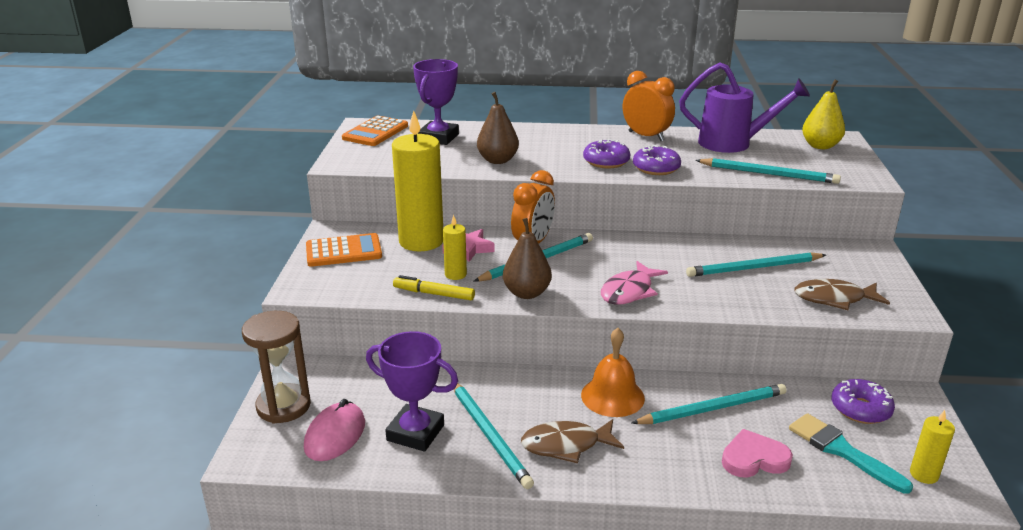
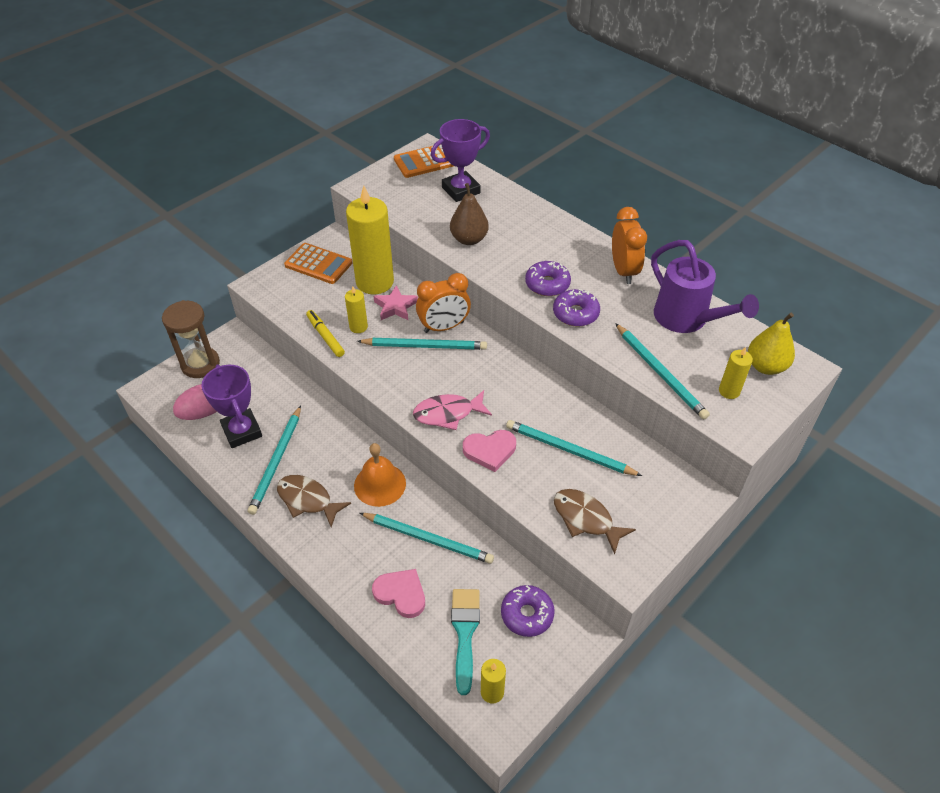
camera: 40 degrees right, 20 degrees up
brown pear [503,218,552,299] -> none
none -> pink heart [463,430,516,472]
none -> yellow candle [719,347,753,399]

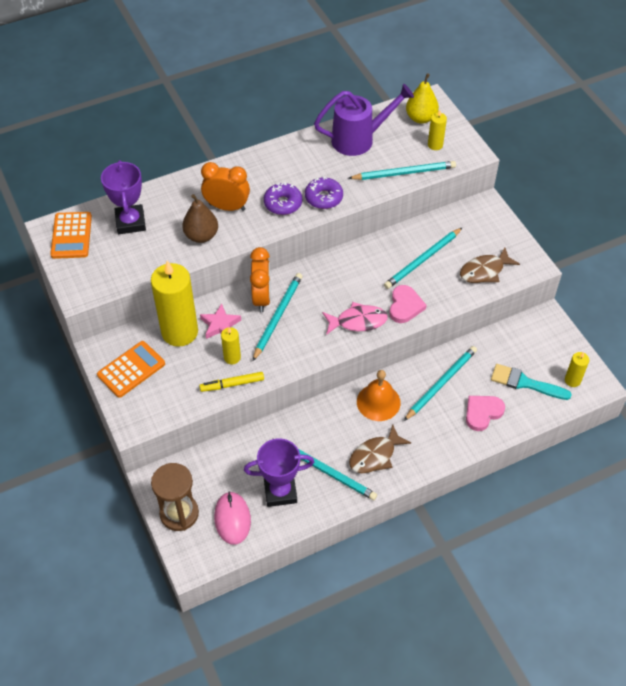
camera: 70 degrees left, 5 degrees up
pink fish [413,390,492,430] -> pink fish turned 105 degrees counterclockwise [322,302,388,335]
purple donut [501,585,555,637] -> none
orange clock [612,207,647,284] -> orange clock moved to [201,162,250,211]

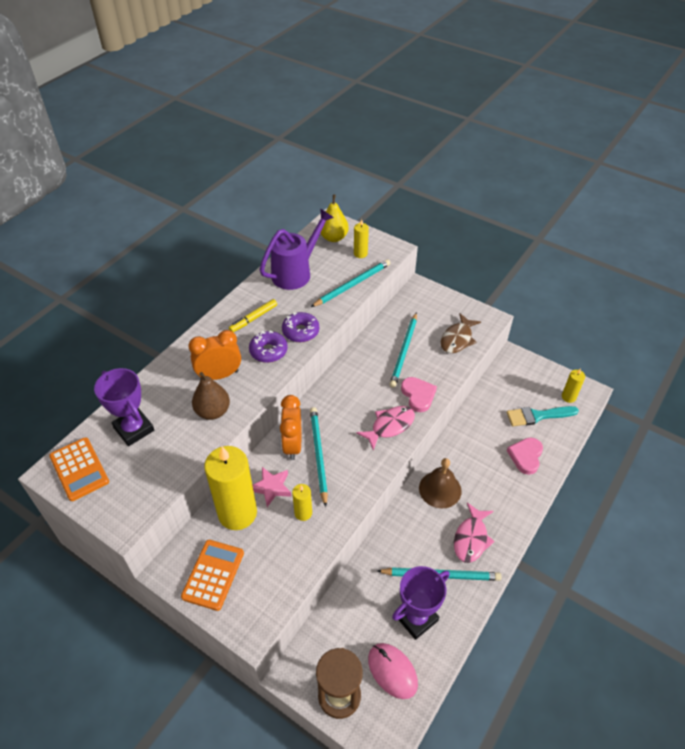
camera: 30 degrees left, 5 degrees down
yellow marker [199,372,264,392] -> yellow marker moved to [229,299,277,332]
orange clock [250,247,271,312] -> orange clock turned 150 degrees counterclockwise [280,395,301,460]
brown fish [349,424,411,473] -> pink fish [454,503,495,563]
orange bell [357,370,401,421] -> brown bell [419,458,462,509]
turquoise pencil [404,346,477,421] -> none

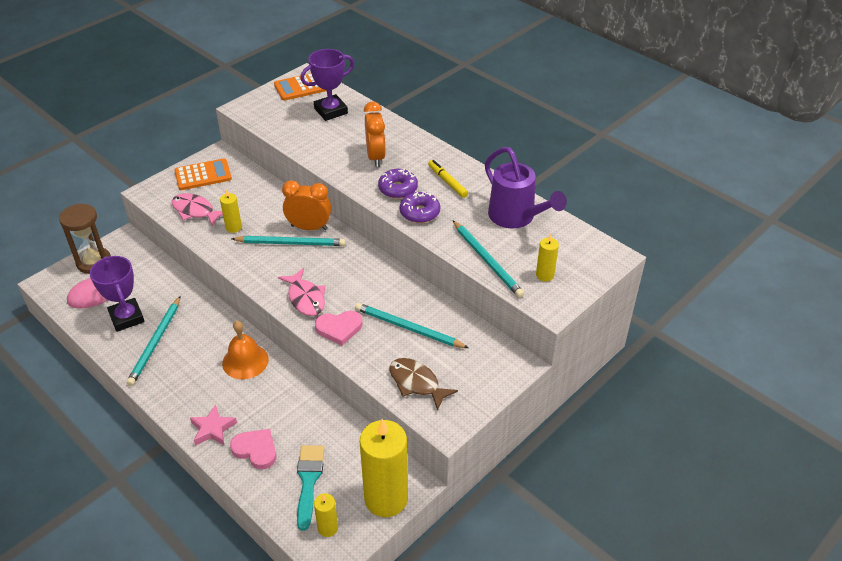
camera: 100 degrees right, 5 degrees down
orange calculator [181,540,244,611] -> orange calculator turned 45 degrees counterclockwise [174,158,232,190]
brown pear [192,372,230,420] -> none
yellow candle [204,446,257,530] -> yellow candle moved to [360,419,408,517]
pink star [253,467,291,507] -> pink star moved to [190,404,237,446]
yellow pear [321,194,349,242] -> none
brown bell [419,458,462,509] -> orange bell [222,321,269,379]
pink fish [454,503,495,563] -> pink fish moved to [172,193,223,227]

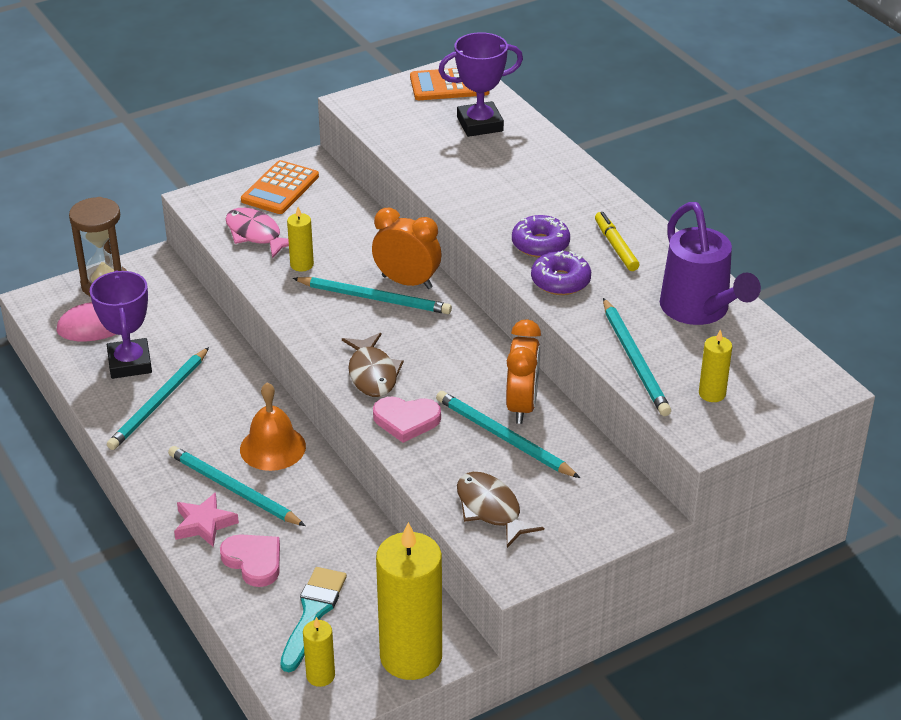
camera: 15 degrees right, 5 degrees down
orange calculator [174,158,232,190] -> orange calculator turned 120 degrees clockwise [241,160,319,214]
pink fish [278,268,325,316] -> brown fish [342,333,404,397]
orange clock [364,101,386,167] -> orange clock moved to [506,319,541,424]
none -> turquoise pencil [168,446,305,526]

